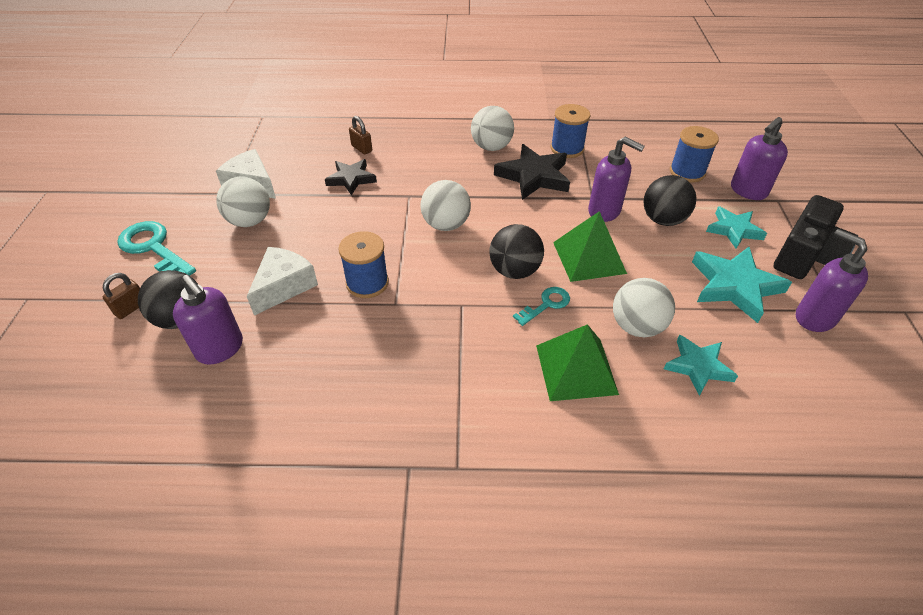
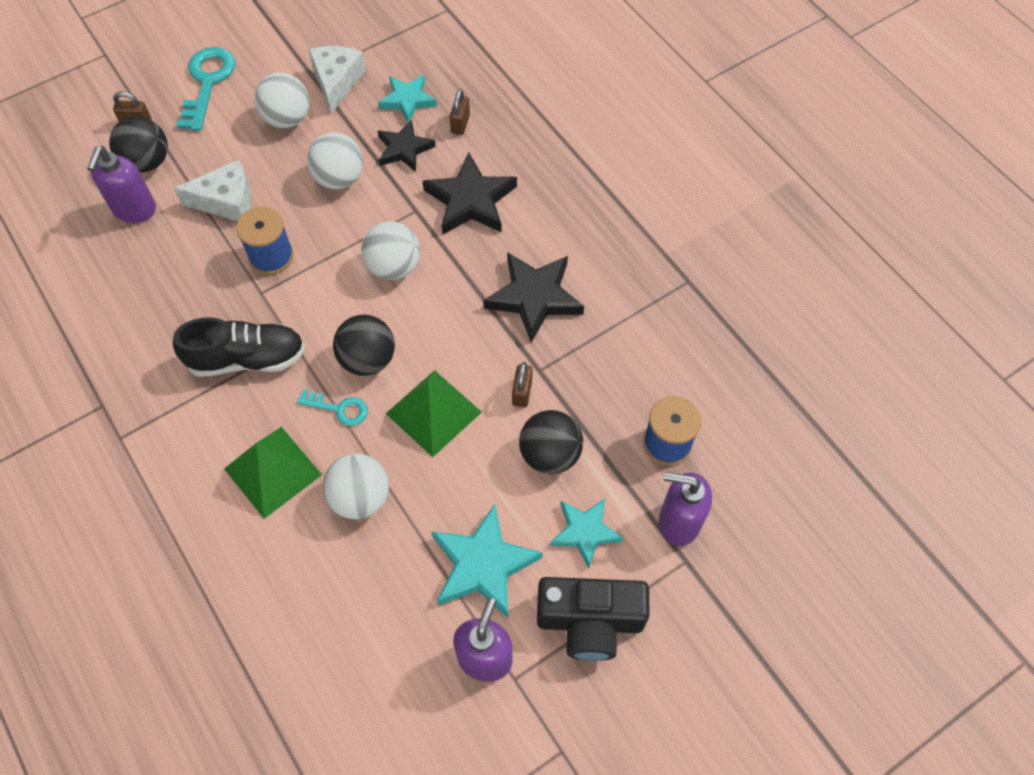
camera: 55 degrees right, 15 degrees up
white ball [471,106,514,151] -> white ball moved to [307,133,363,189]
blue spool [551,104,590,158] -> none
purple soap dispenser [588,137,645,222] -> brown padlock [512,362,533,407]
turquoise star [664,335,738,396] -> turquoise star moved to [378,75,437,122]
none -> black shoe [173,317,305,377]
none -> black star [422,153,517,235]

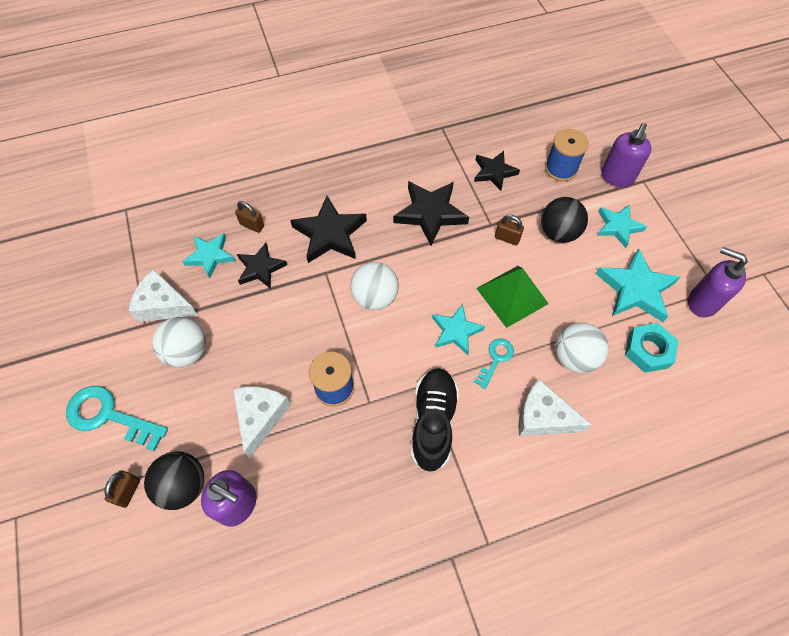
camera: 75 degrees left, 0 degrees up
green pyramid [224,427,322,519] -> white cheese [518,379,592,436]
white ball [307,133,363,189] -> none
black ball [333,315,395,376] -> turquoise star [432,304,485,355]
black camera [537,577,650,661] -> none
none -> black star [474,151,520,191]
none -> turquoise nut [625,323,678,373]

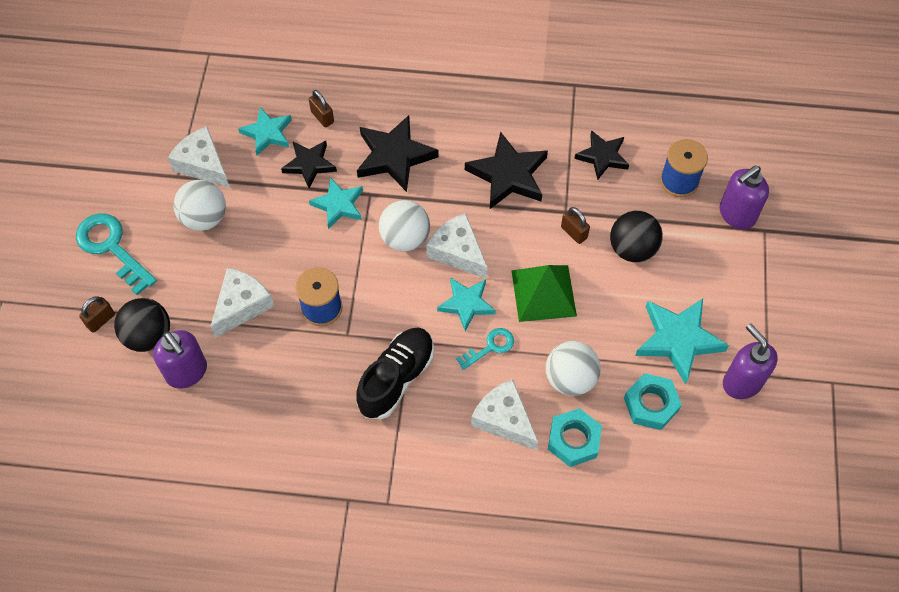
camera: 25 degrees right, 0 degrees up
turquoise star [597,204,647,248] -> turquoise star moved to [309,177,363,229]
none -> white cheese [426,213,487,279]
none -> turquoise nut [548,408,602,467]

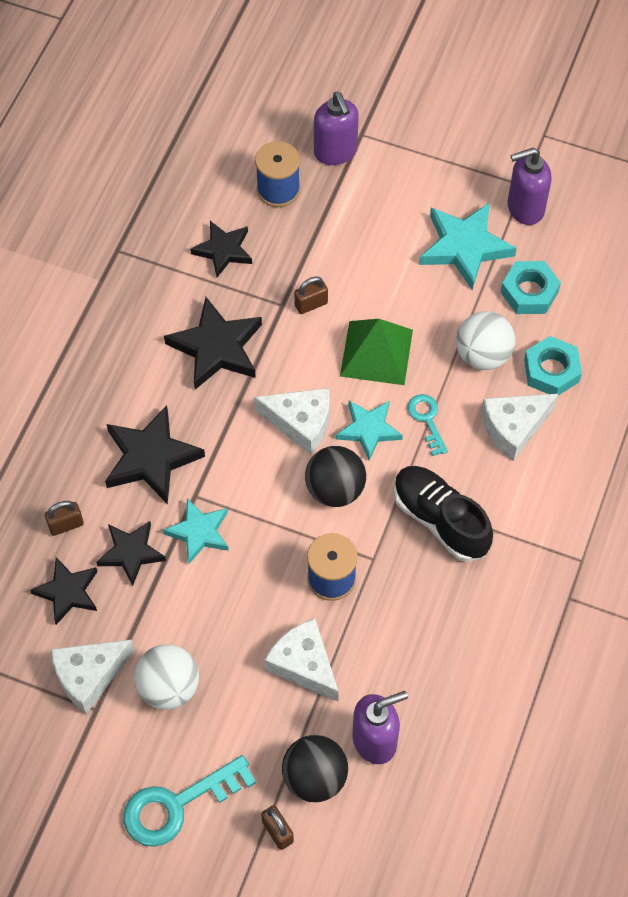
camera: 75 degrees left, 0 degrees up
turquoise star [238,107,292,155] -> black star [30,557,98,625]
white ball [379,200,430,252] -> none
white cheese [426,213,487,279] -> white cheese turned 135 degrees counterclockwise [254,388,330,454]
black ball [610,211,663,262] -> black ball moved to [305,446,366,507]

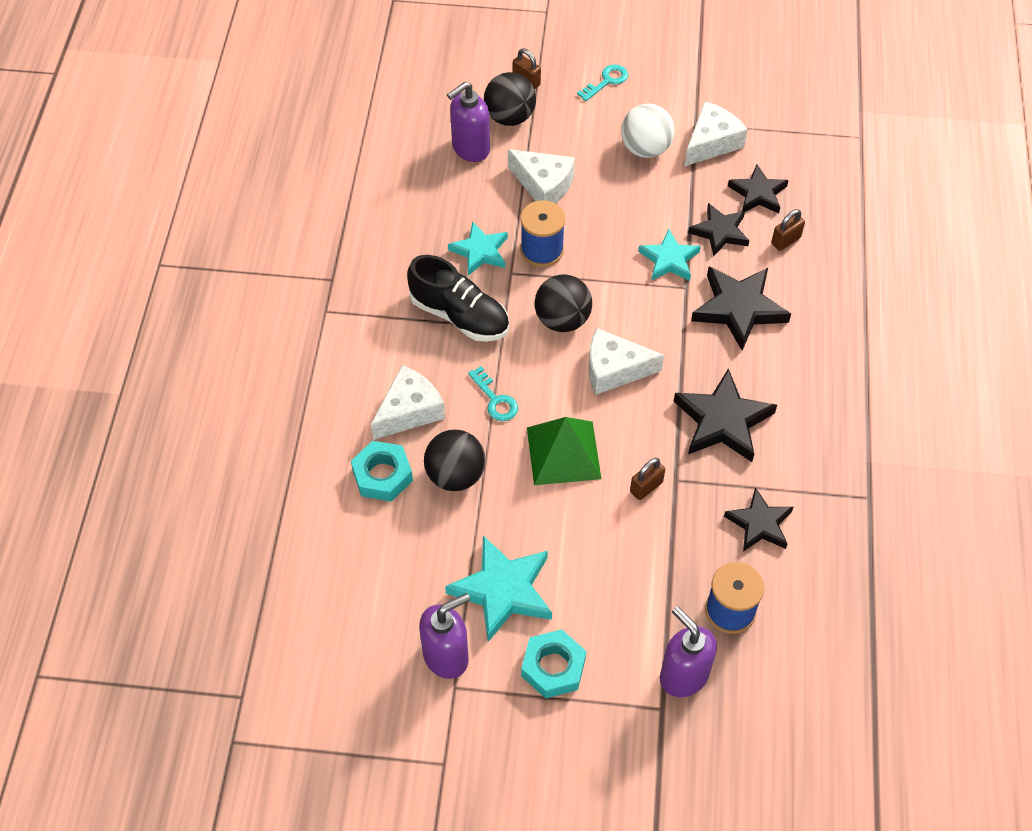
camera: 165 degrees right, 5 degrees down
turquoise key [124,755,256,847] -> turquoise key [577,64,628,101], size x0.57
turquoise star [336,401,403,461] -> turquoise star moved to [448,221,508,276]
white ball [456,311,515,370] -> black ball [424,429,486,491]
turquoise nut [501,261,561,314] -> turquoise nut moved to [521,629,586,699]

